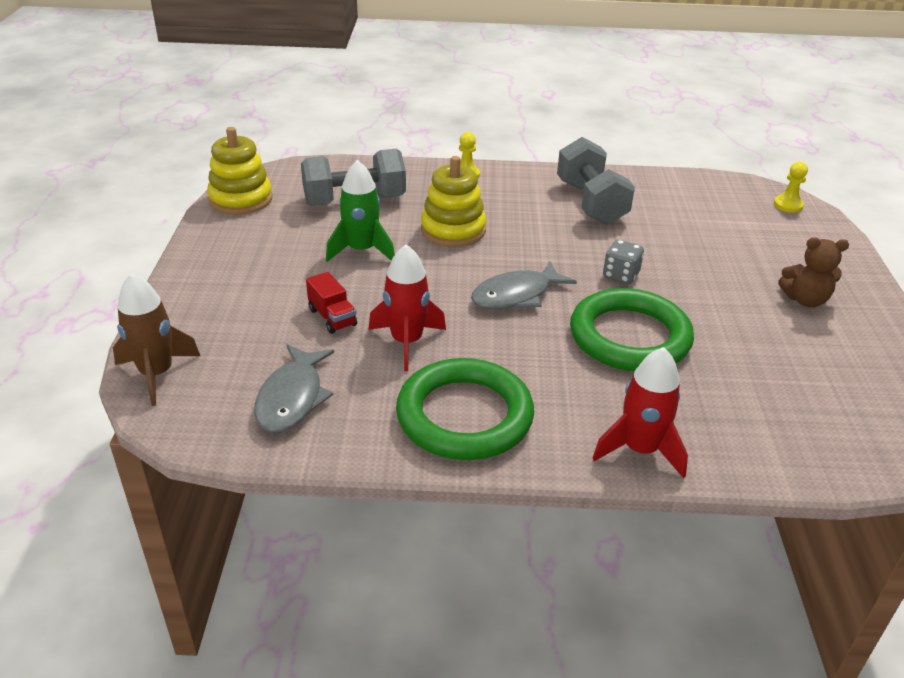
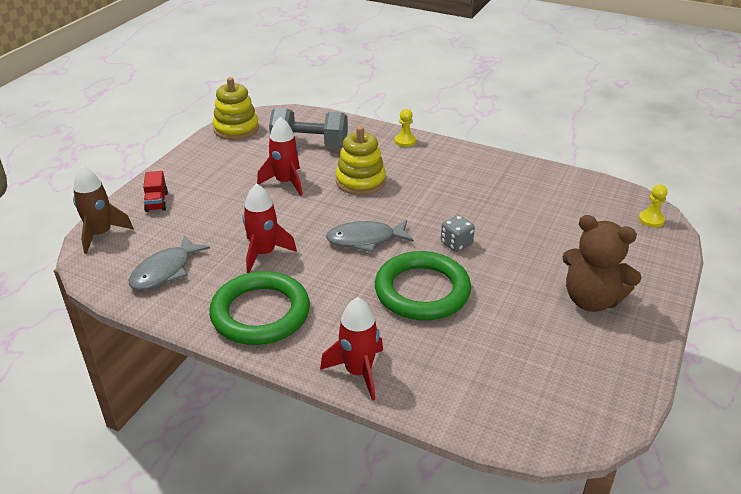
camera: 25 degrees right, 0 degrees up
red truck [306,272,357,334] -> red truck moved to [143,171,168,212]
green rocket [326,160,395,262] -> red rocket [257,117,303,196]
grey dumbbell [557,137,635,225] -> none
brown teddy bear [778,237,849,307] -> brown teddy bear [562,215,642,312], size x1.59

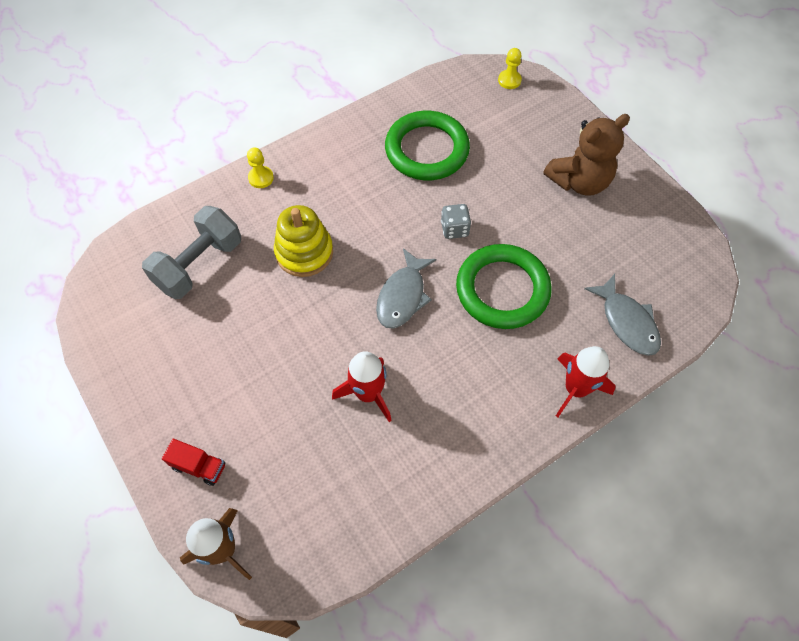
camera: 60 degrees left, 25 degrees up
grey fish [129,235,210,290] -> grey fish moved to [584,274,661,356]
green ring [209,271,310,345] -> green ring moved to [385,111,470,180]
yellow stacking toy [213,77,259,140] -> none
red rocket [257,117,303,196] -> none

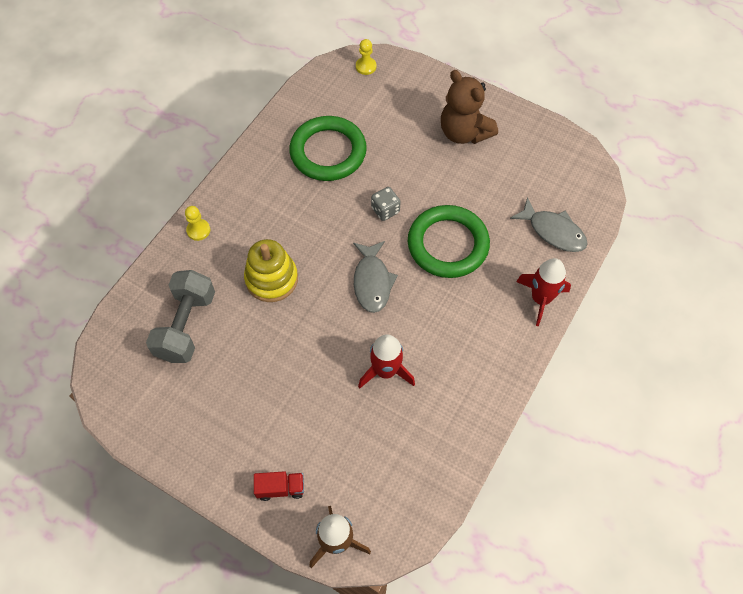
camera: 25 degrees left, 0 degrees up
brown teddy bear [543,114,630,196] -> brown teddy bear turned 105 degrees clockwise [441,70,498,144]

